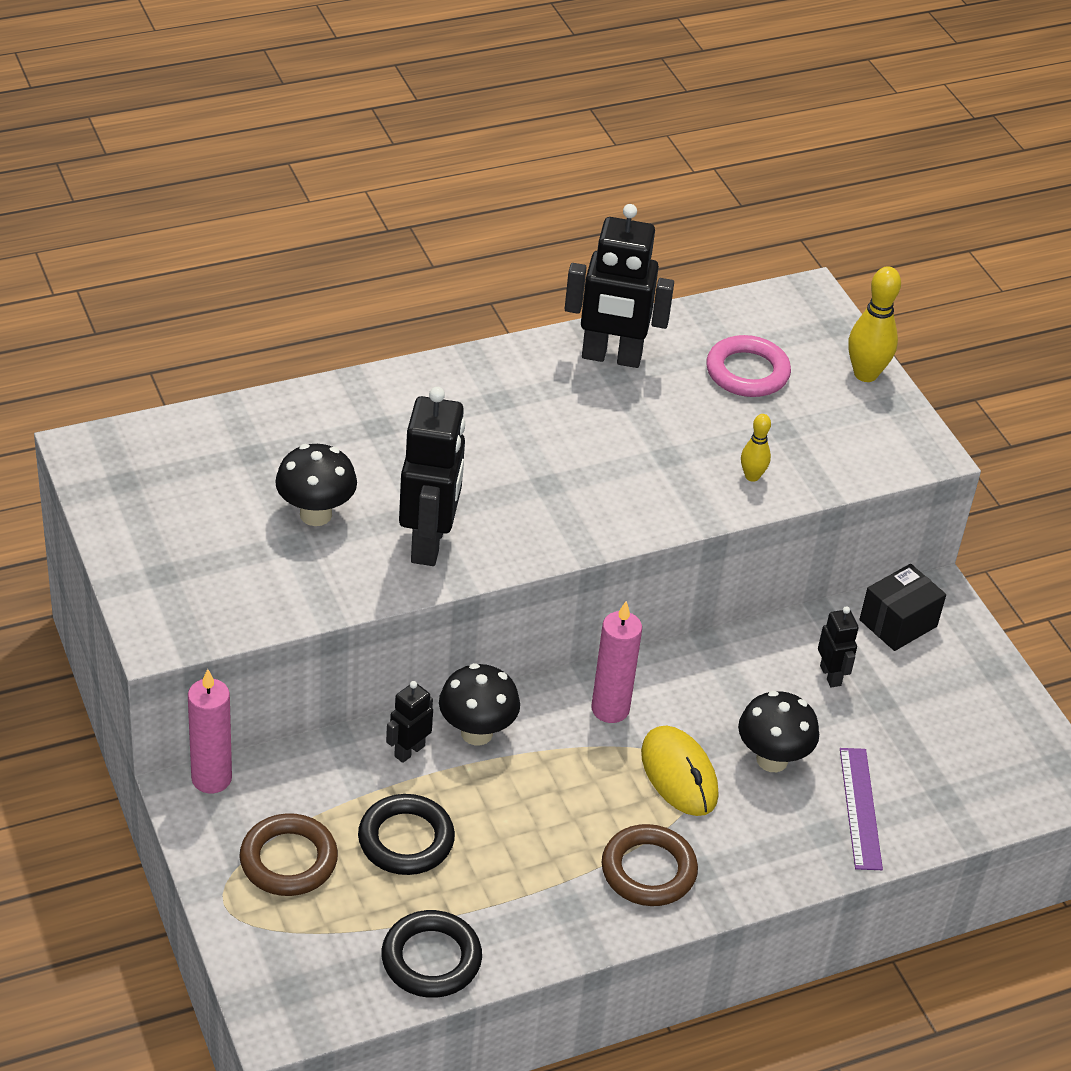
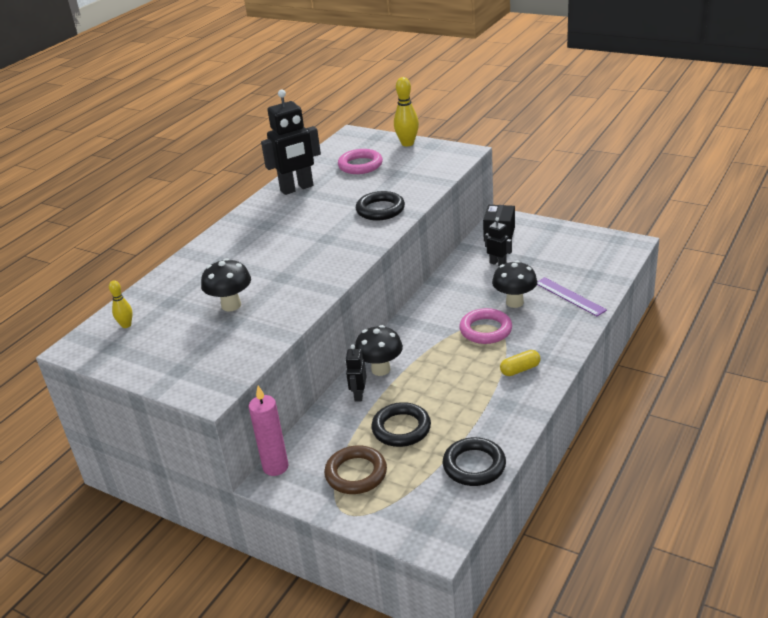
camera: 30 degrees left, 10 degrees down
black robot [399,387,465,566] -> none
pink candle [591,601,642,723] -> none
brown ring [602,824,698,906] -> yellow capsule [500,350,541,376]
yellow mouse [641,726,719,816] -> pink ring [459,308,512,344]
yellow bowling pin [741,414,771,482] -> yellow bowling pin moved to [109,280,133,328]
none -> black ring [356,191,405,220]

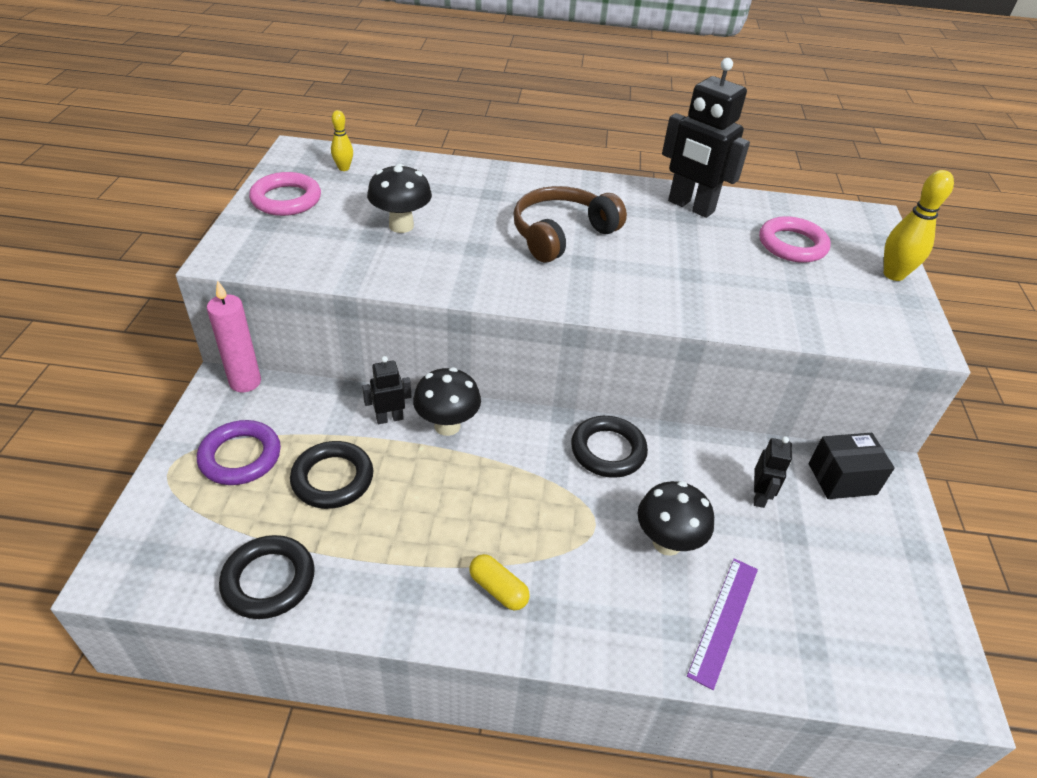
camera: 60 degrees right, 10 degrees up
brown ring [324,445,387,494] -> purple ring [197,420,281,485]
black ring [356,191,405,220] -> black ring moved to [571,416,648,478]
pink ring [459,308,512,344] -> pink ring moved to [249,172,321,216]
none -> brown headphones [513,186,627,263]

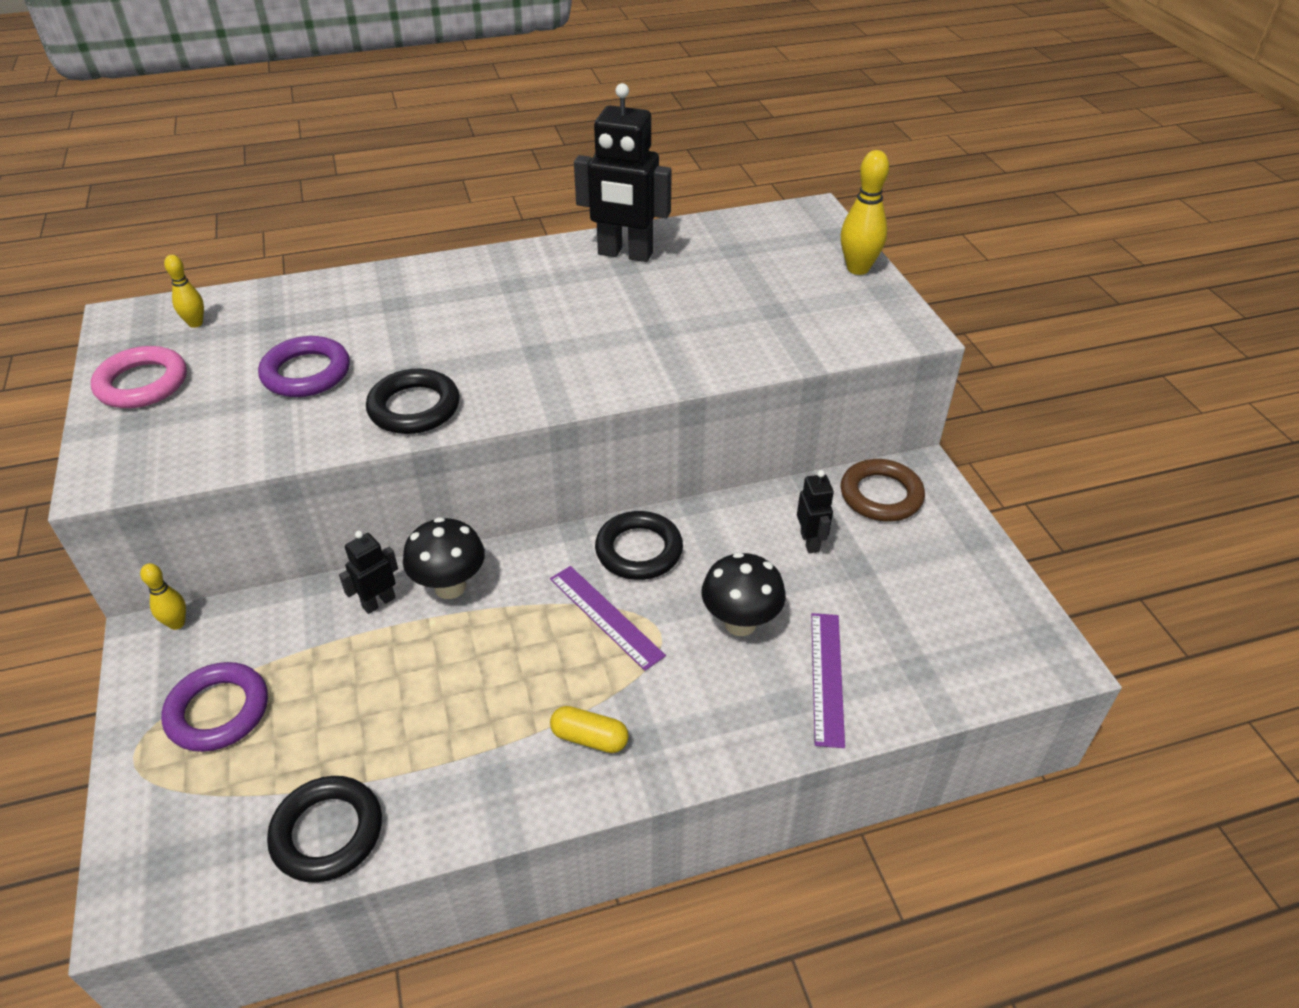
camera: 20 degrees left, 0 degrees up
pink candle [207,280,261,392] -> yellow bowling pin [140,563,186,630]
black ring [290,441,373,509] -> black ring moved to [366,369,460,434]
black mushroom [367,164,432,233] -> purple ring [258,336,350,397]
brown headphones [513,186,627,263] -> none
pink ring [759,216,831,263] -> none
black box [809,433,895,499] -> brown ring [841,459,925,521]
none -> purple ruler [550,566,666,671]

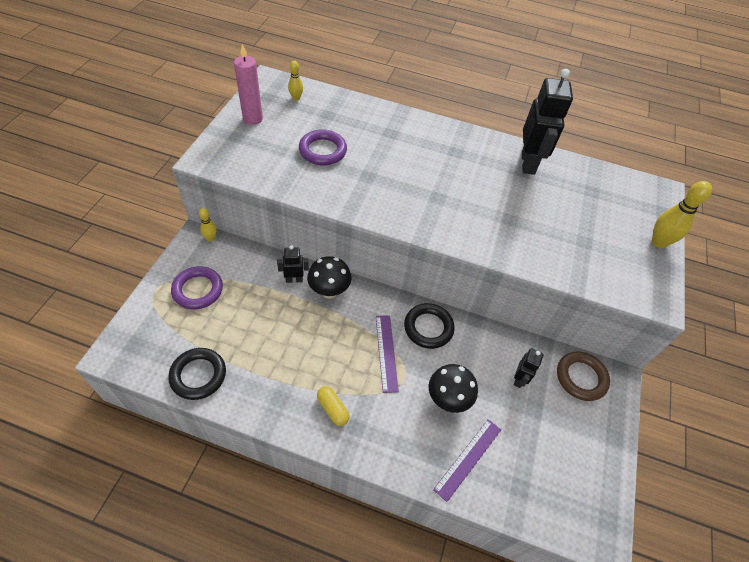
camera: 30 degrees right, 10 degrees up
pink ring [91,346,187,408] -> pink candle [234,44,263,125]
black ring [366,369,460,434] -> none
black robot [574,83,672,262] -> black robot turned 135 degrees counterclockwise [522,69,573,175]

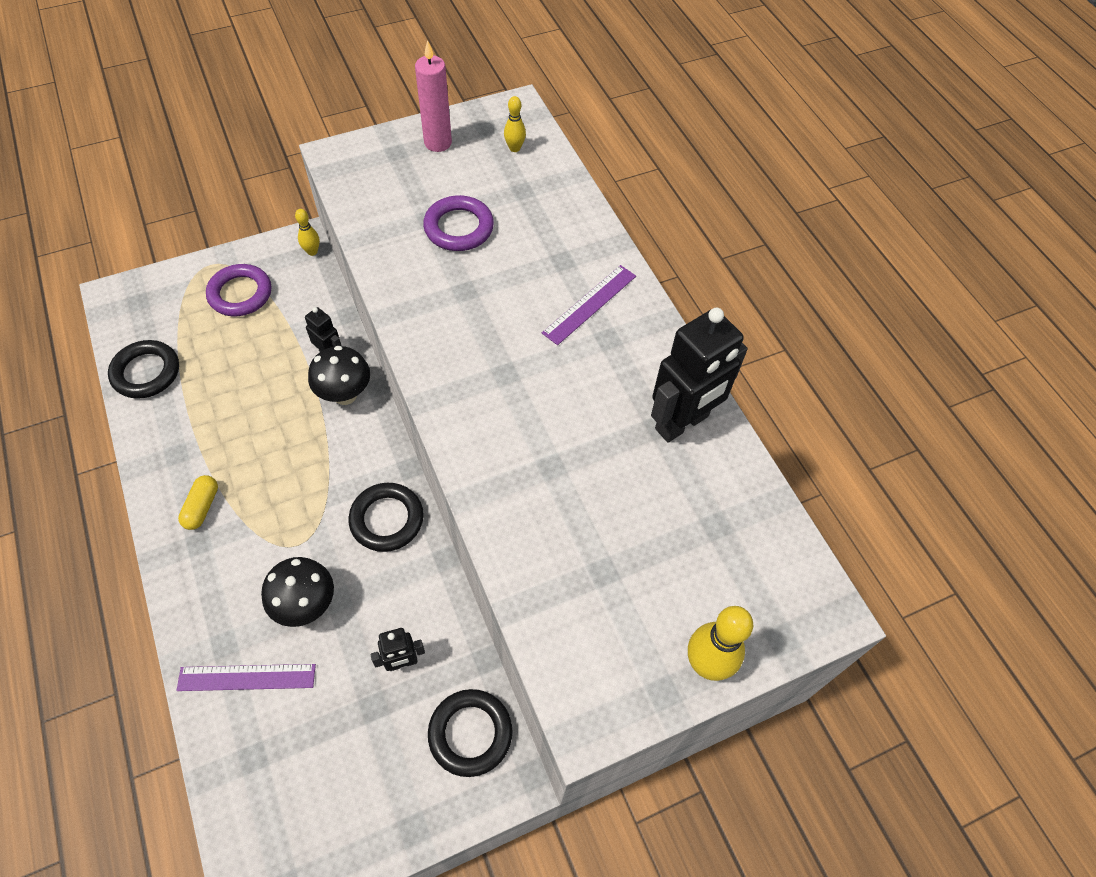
camera: 50 degrees right, 5 degrees up
purple ruler [376,315,399,393] -> purple ruler moved to [542,265,636,345]
brown ring [557,351,610,401] -> black ring [428,689,513,777]

